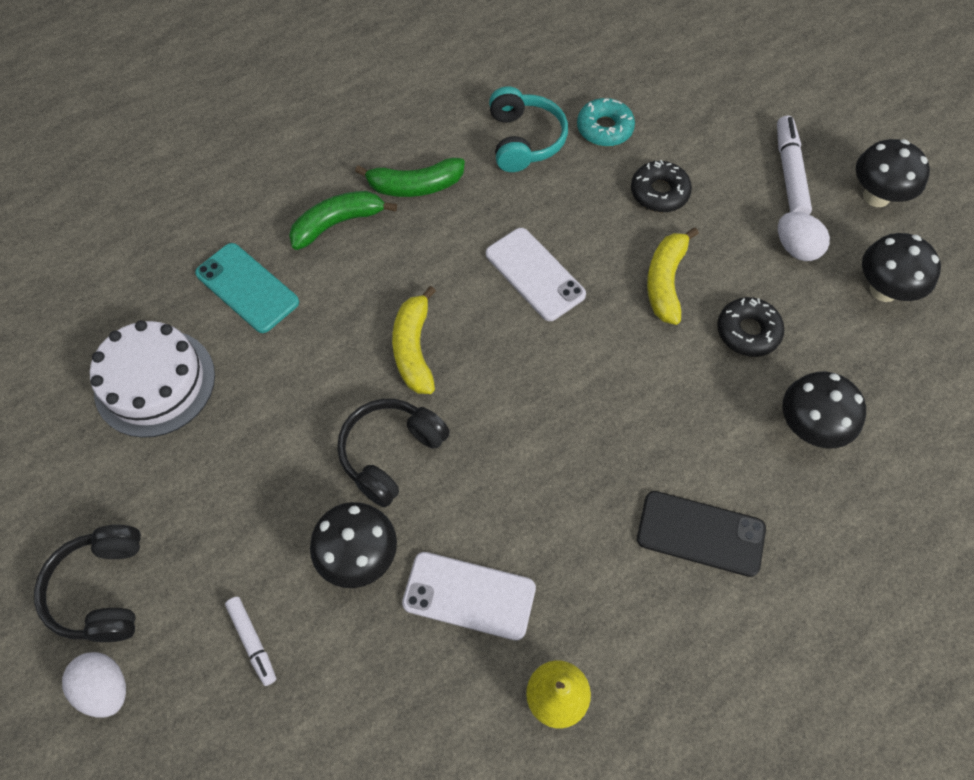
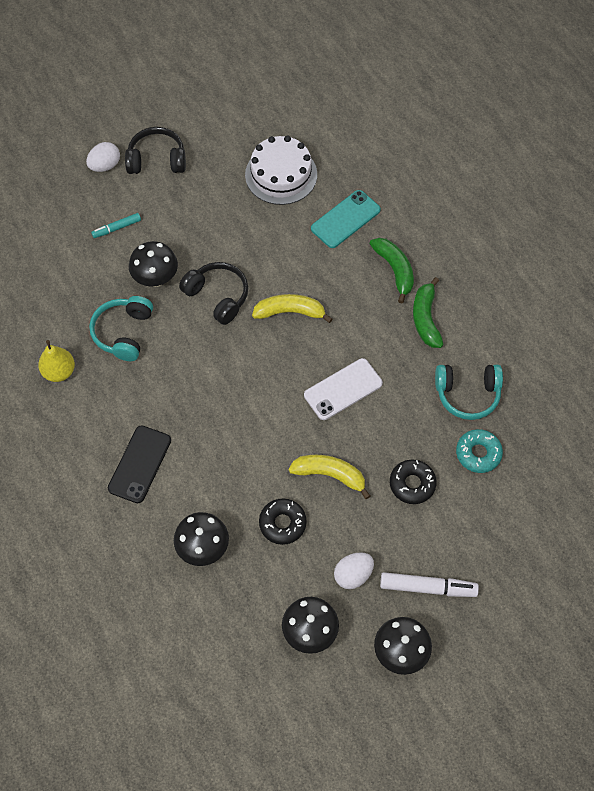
camera: 95 degrees right, 0 degrees up
white marker [225,596,276,686] -> turquoise marker [91,213,141,238]
white phone [402,552,536,640] -> turquoise headphones [89,296,153,361]

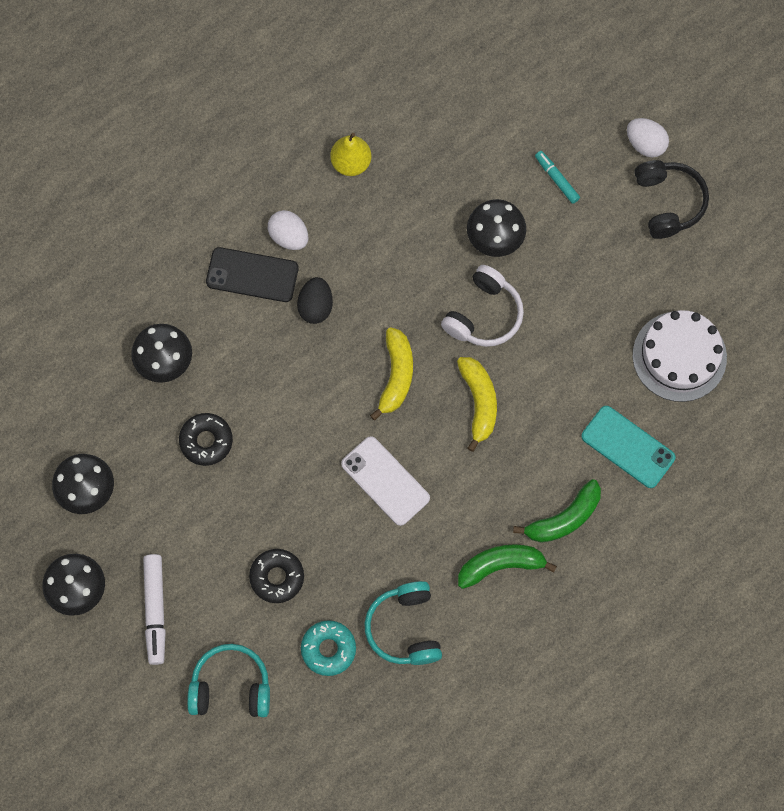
camera: 80 degrees right, 10 degrees up
turquoise headphones [89,296,153,361] -> turquoise headphones moved to [187,644,270,717]
black headphones [179,262,248,325] -> white headphones [441,265,524,347]
yellow banana [289,455,370,499] -> yellow banana moved to [370,327,413,421]
white egg [334,552,374,589] -> white egg moved to [268,210,308,250]
none -> black egg [297,277,333,324]

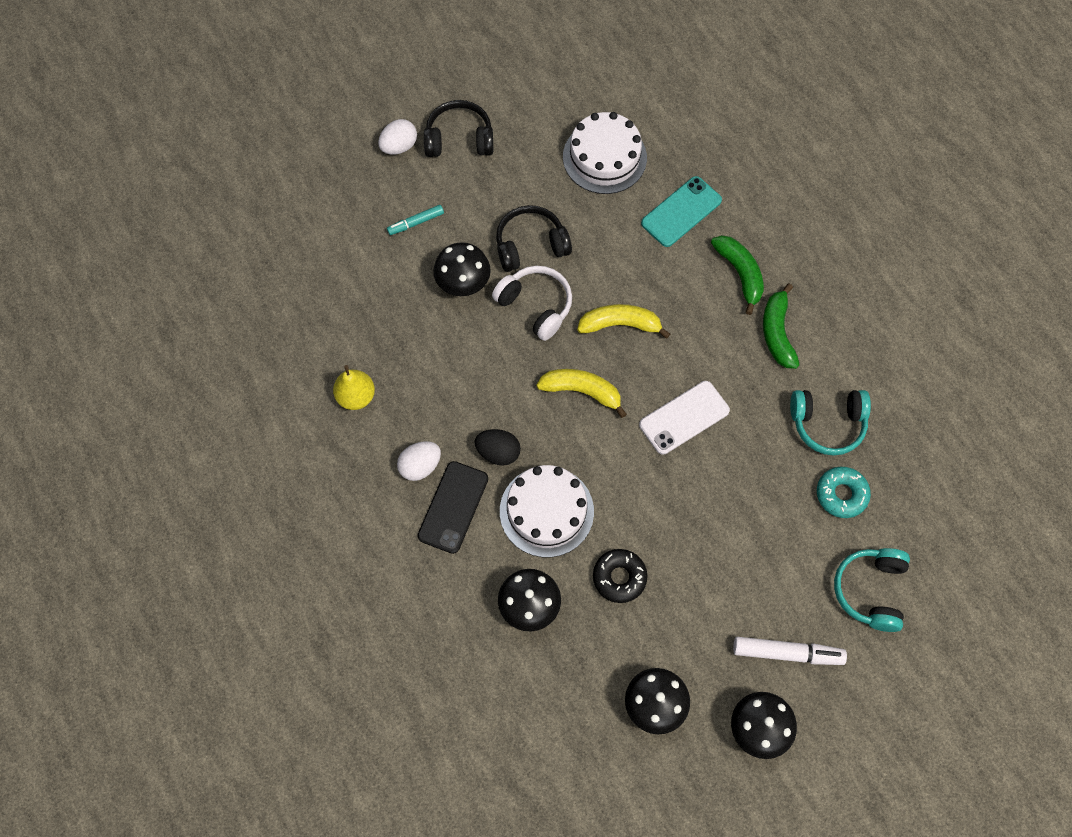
camera: 80 degrees left, 5 degrees down
black donut [249,549,304,603] -> none
none -> black headphones [496,205,572,272]
none -> white cake [500,465,594,557]

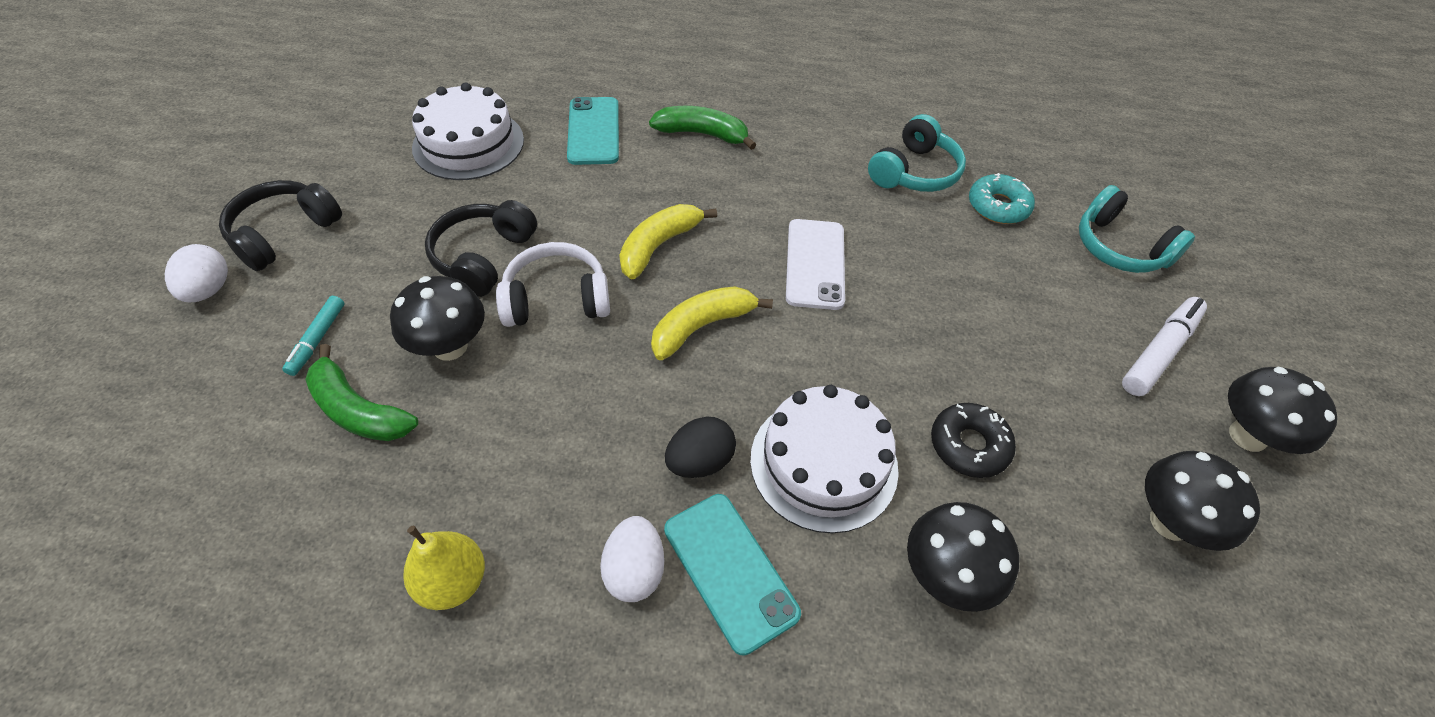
camera: 55 degrees left, 15 degrees down
black phone [418,461,488,554] -> turquoise phone [664,494,801,655]
green banana [763,283,800,369] -> green banana moved to [305,344,418,441]

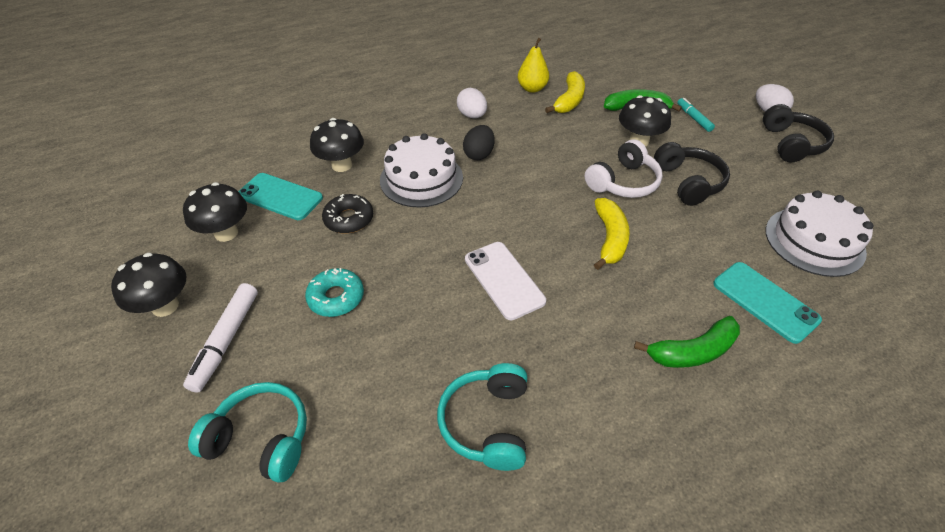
camera: 150 degrees right, 5 degrees down
yellow banana [651,286,773,360] -> yellow banana moved to [545,71,585,113]
turquoise phone [664,494,801,655] -> turquoise phone moved to [238,173,323,220]
turquoise donut [969,173,1035,224] -> turquoise donut moved to [305,268,364,317]

